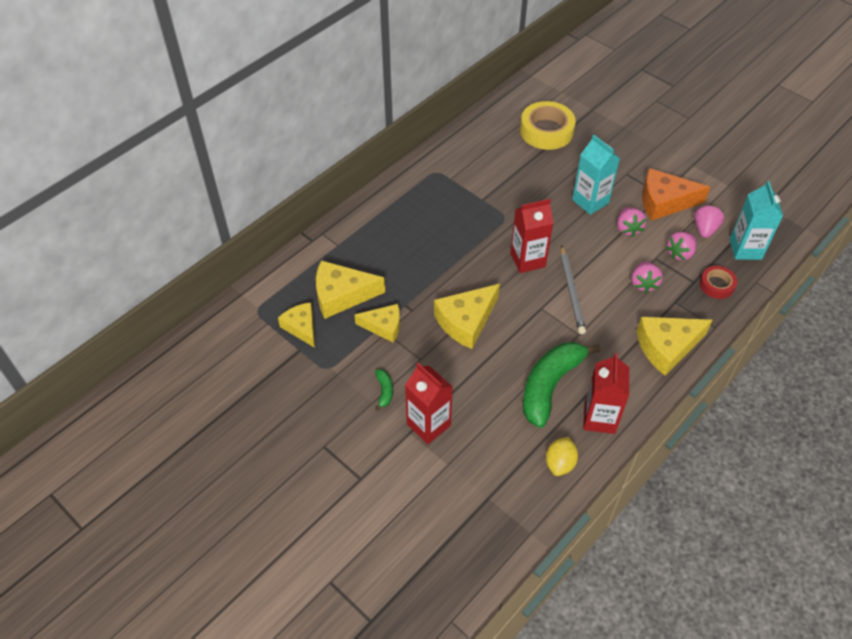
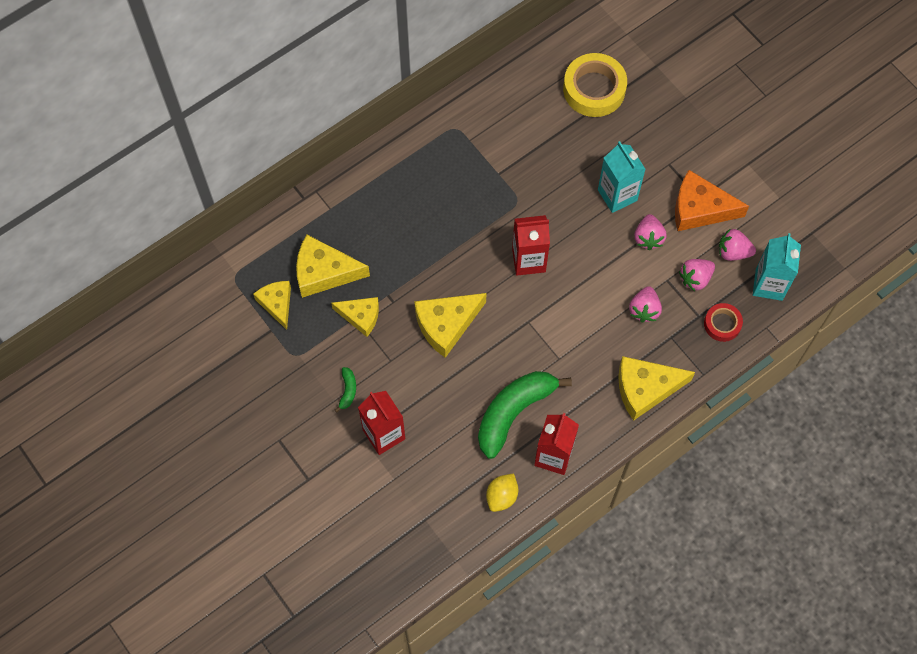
camera: 10 degrees right, 15 degrees up
grey pencil [561,245,586,334] -> none
pink strawberry [694,205,724,238] -> pink strawberry turned 105 degrees counterclockwise [719,229,756,261]

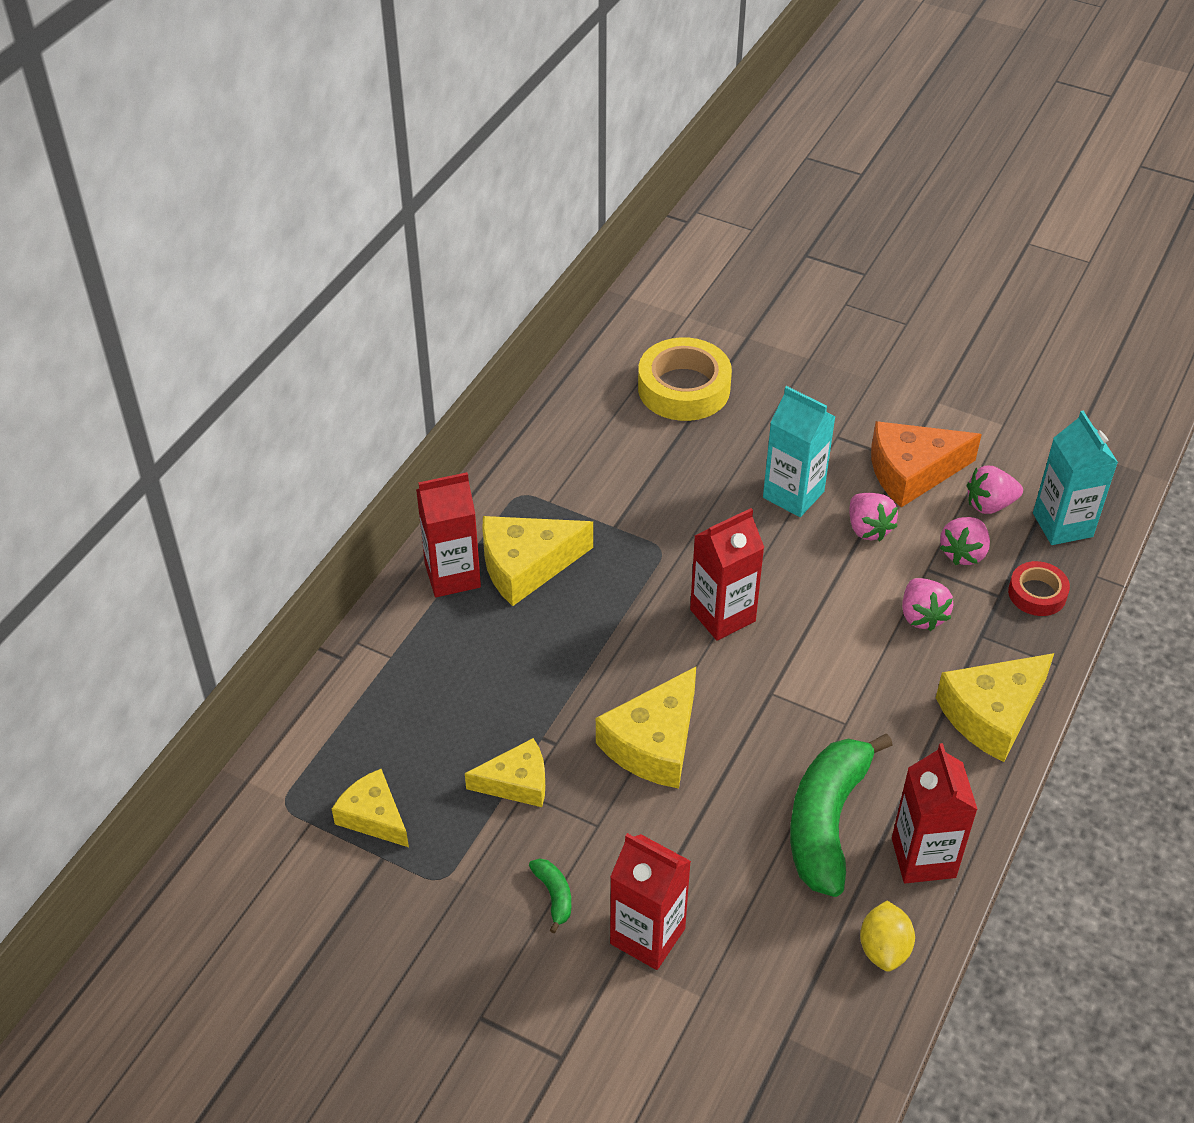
camera: 25 degrees left, 20 degrees down
yellow cheese [296,235,370,298] -> yellow cheese moved to [482,516,593,606]
none -> red carton [416,472,481,597]

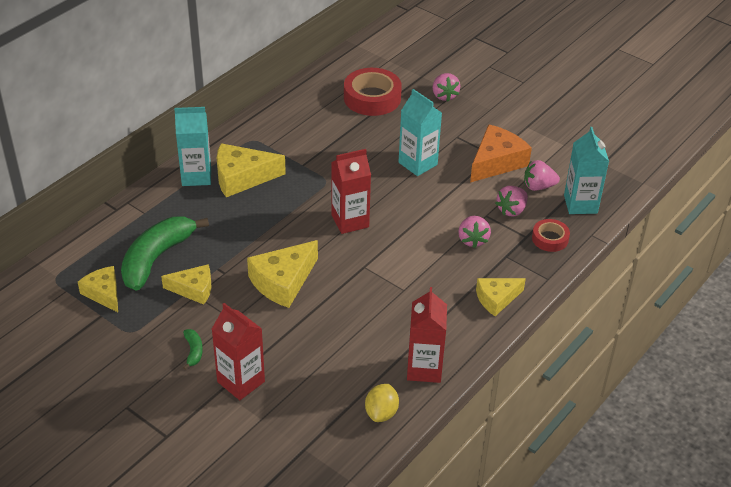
camera: 10 degrees right, 5 degrees down
red carton [416,472,481,597] -> turquoise carton [174,107,211,186]
yellow tape [638,337,732,421] -> red tape [344,68,402,116]
green banana [790,734,893,897] -> green banana moved to [121,216,209,291]
pink strawberry [849,493,898,541] -> pink strawberry moved to [433,73,460,101]
orange cheese [871,421,982,507] -> orange cheese turned 135 degrees clockwise [470,124,532,183]
yellow cheese [936,653,1054,762] -> yellow cheese [476,278,526,316], size x0.65

